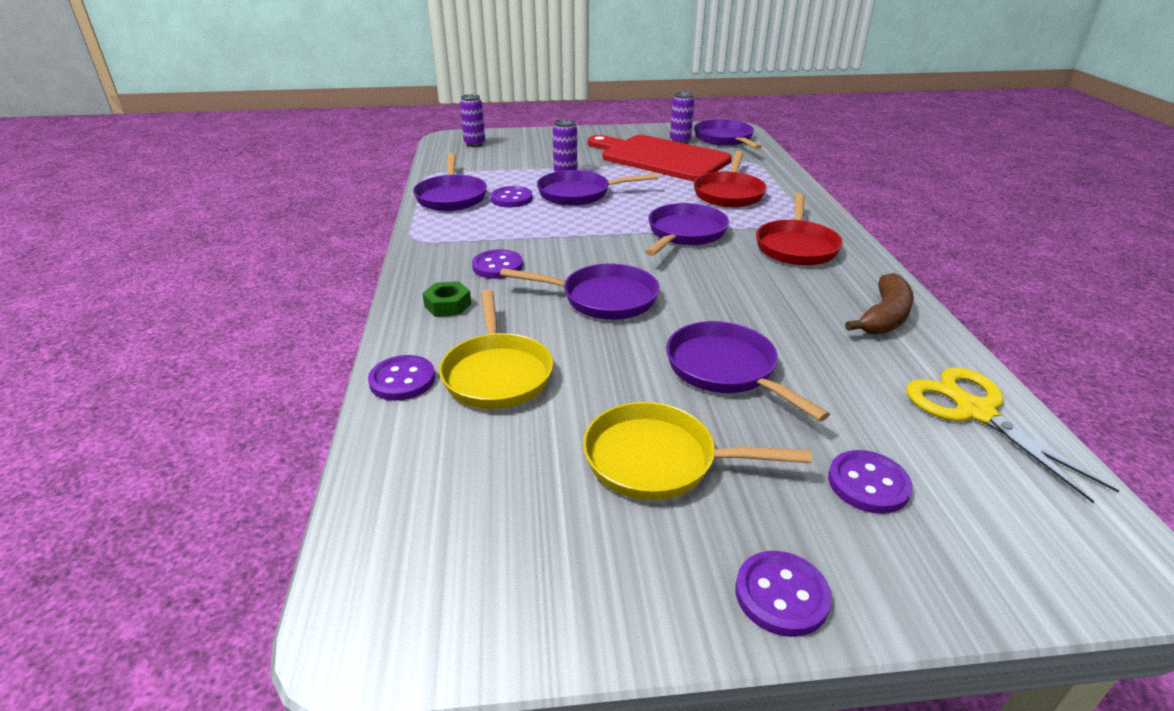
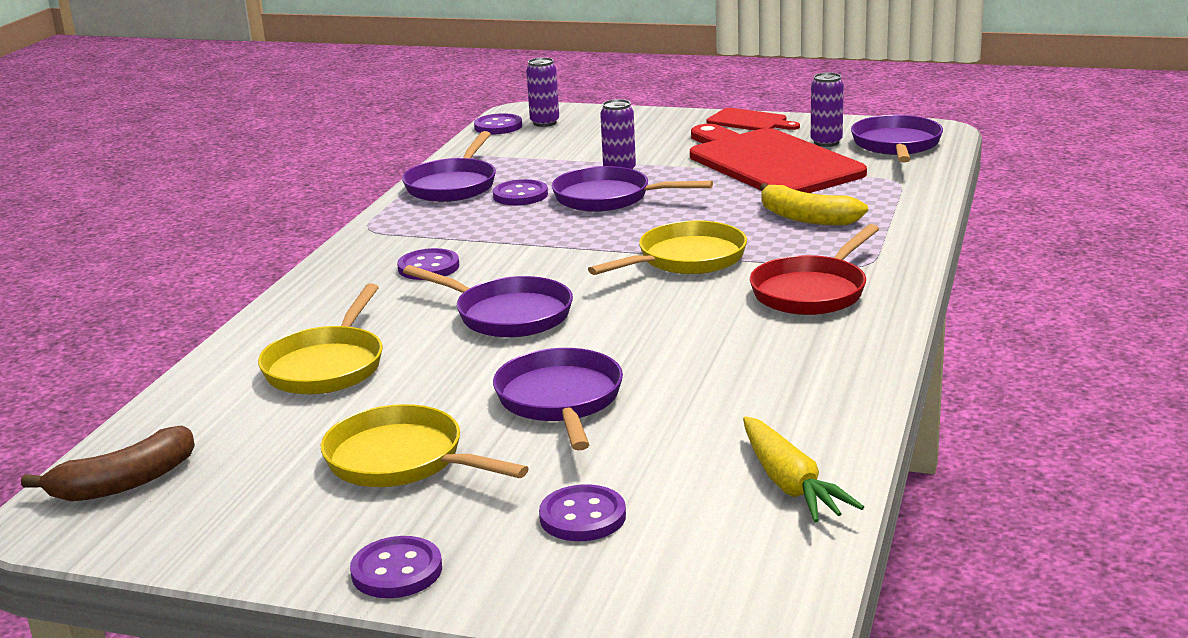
camera: 25 degrees right, 10 degrees down
purple button [368,355,435,401] -> purple button moved to [474,113,522,134]
green nut [422,281,471,317] -> none
purple pan [645,203,729,256] -> yellow pan [588,220,747,275]
red pan [693,151,767,208] -> yellow banana [760,183,868,225]
brown banana [845,273,914,335] -> brown banana moved to [21,425,195,502]
yellow scissors [906,367,1119,503] -> yellow carrot [743,416,864,522]
none -> red cutting board [707,108,800,130]

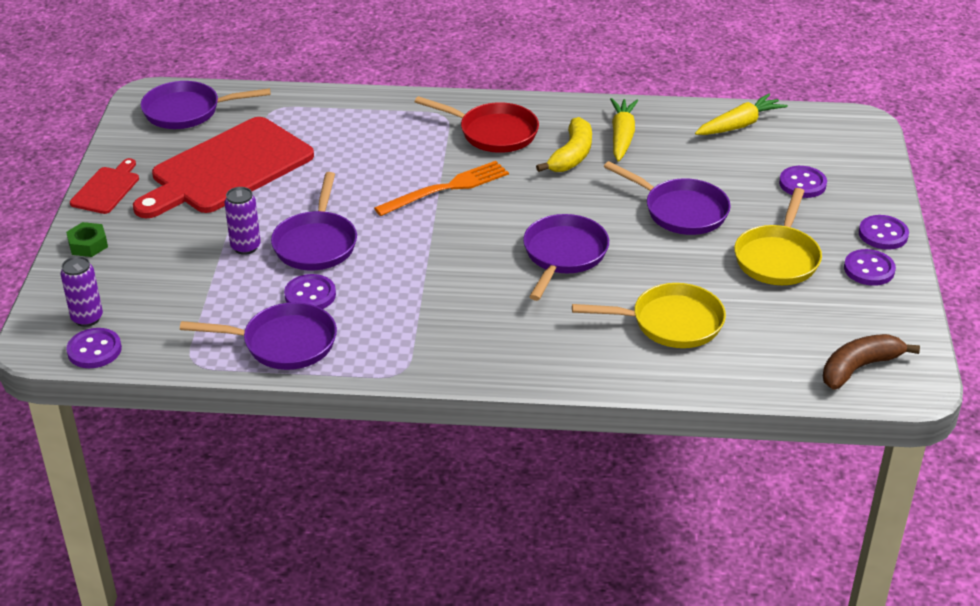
camera: 105 degrees left, 15 degrees up
brown banana [21,425,195,502] -> brown banana turned 75 degrees counterclockwise [823,334,920,389]
purple button [397,248,459,280] -> purple button moved to [844,249,896,286]
purple pan [493,348,623,451] -> purple pan turned 120 degrees counterclockwise [604,161,731,235]
yellow pan [588,220,747,275] -> orange fork [374,161,509,216]
yellow banana [760,183,868,225] -> yellow banana moved to [536,117,592,172]
purple can [811,72,844,147] -> none
none -> green nut [66,222,108,257]
none -> yellow carrot [610,98,638,162]

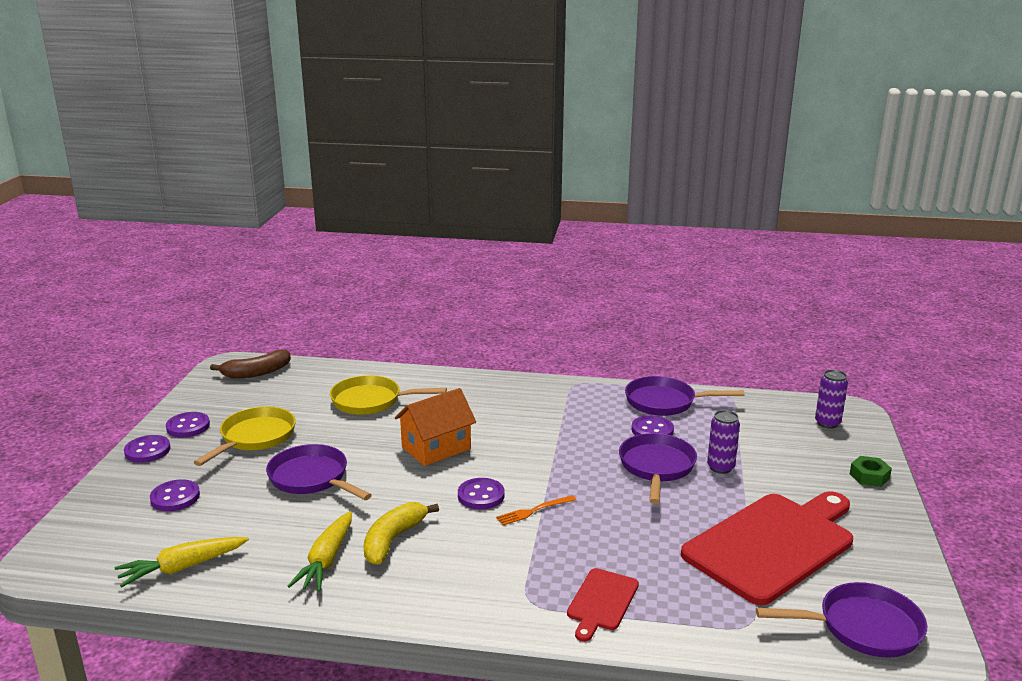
camera: 175 degrees left, 15 degrees down
purple button [66,328,122,368] -> purple button moved to [458,478,505,509]
red cutting board [70,158,139,214] -> red cutting board moved to [567,568,639,642]
orange fork [374,161,509,216] -> orange fork [496,495,576,525], size x0.57
red pan [415,96,539,153] -> none
purple pan [523,214,609,301] -> orange house [395,388,476,466]

